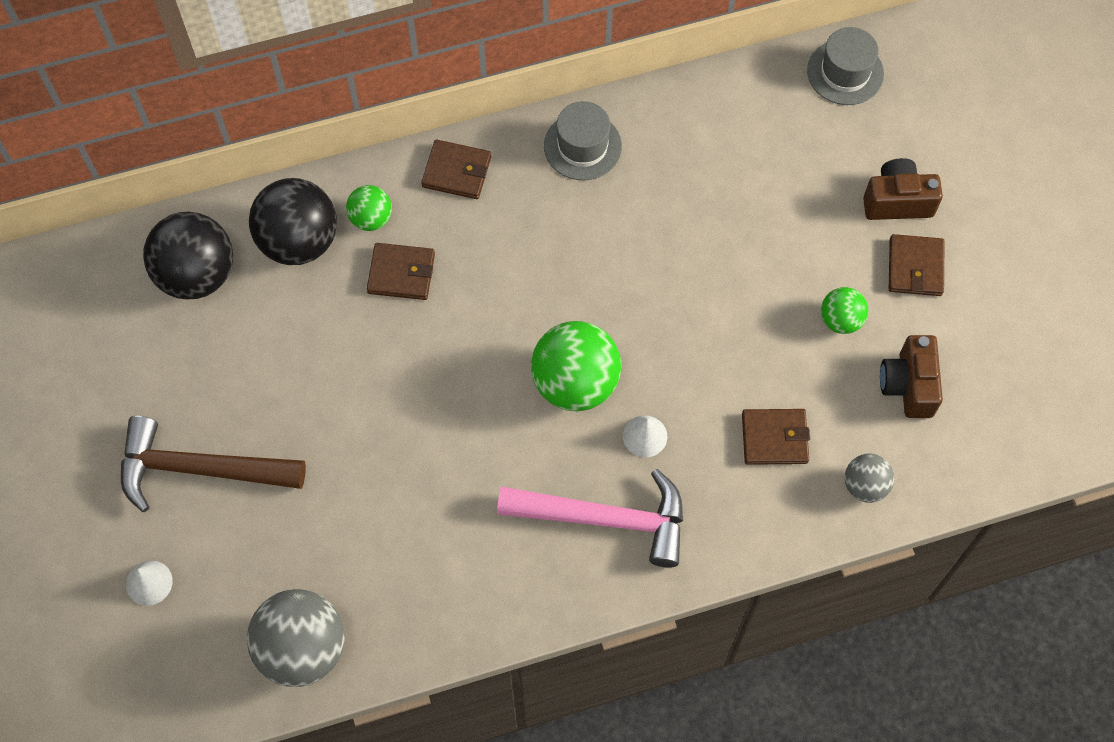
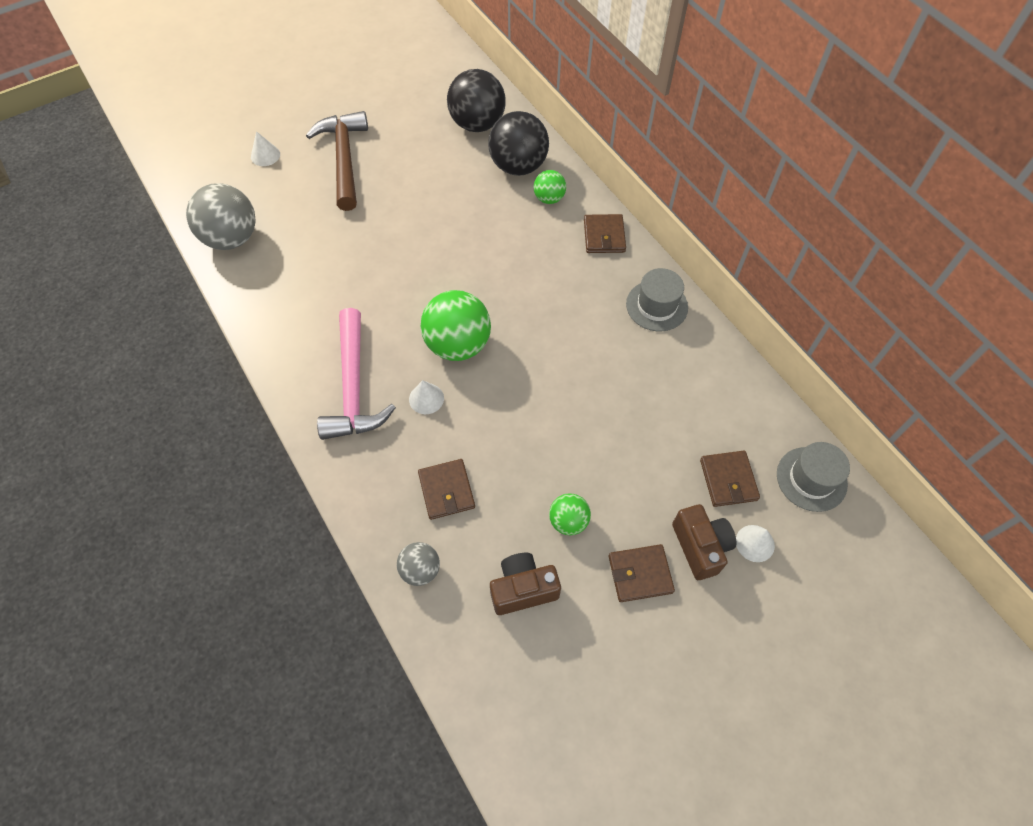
camera: 75 degrees right, 5 degrees down
brown wallet [367,243,435,300] -> brown wallet moved to [700,451,760,507]
none -> white cone [736,525,775,562]

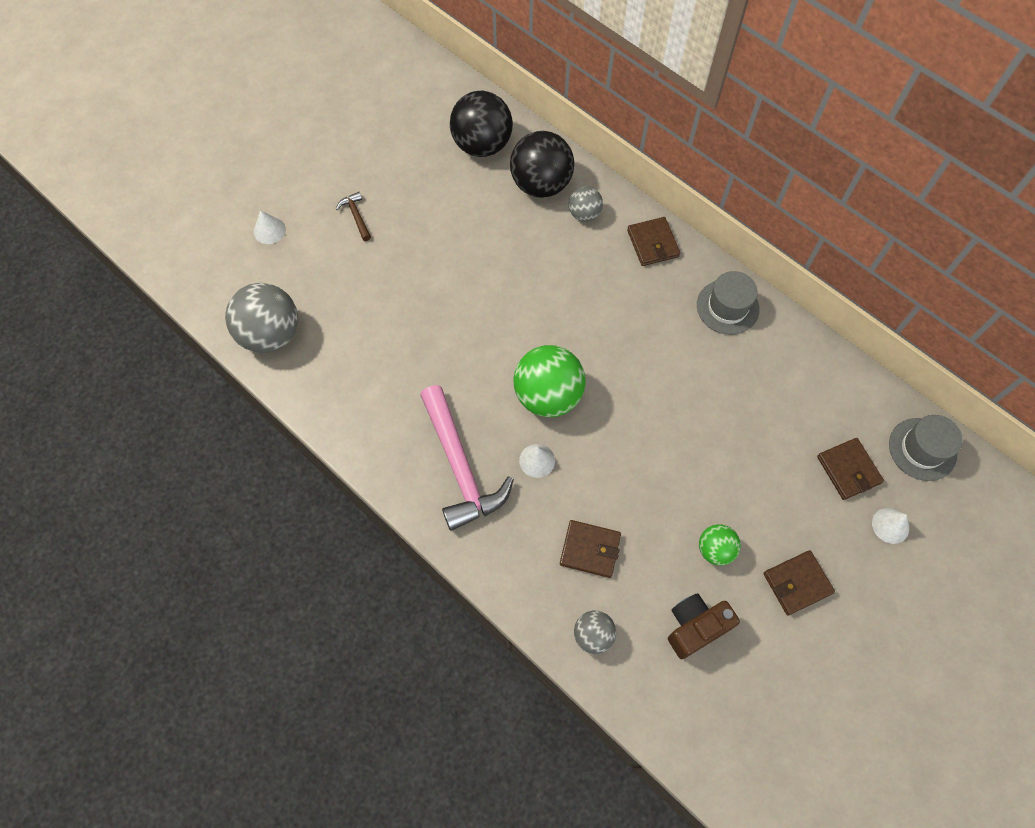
camera: 15 degrees left, 5 degrees up
brown hammer [306,111,368,211] -> brown hammer [336,192,371,241], size x0.43
brown wallet [418,459,475,520] -> brown wallet turned 45 degrees counterclockwise [560,520,621,578]
green ball [534,170,566,204] -> grey ball [569,186,603,222]
brown camera [672,504,737,580] -> none

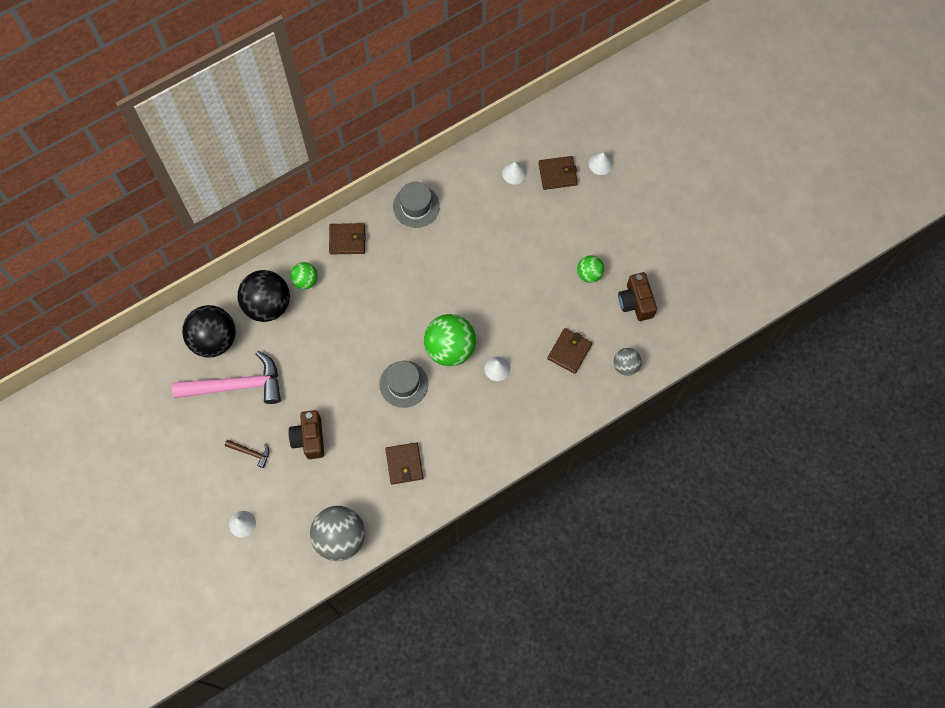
camera: 75 degrees left, 5 degrees up
brown hammer [336,192,371,241] -> brown hammer turned 150 degrees counterclockwise [225,440,269,468]
pink hammer [420,385,514,531] -> pink hammer moved to [172,351,281,404]
grey ball [569,186,603,222] -> green ball [290,262,318,289]
brown wallet [763,550,835,616] -> brown wallet moved to [385,442,423,484]
grey hat [889,415,963,481] -> grey hat moved to [379,361,428,408]
none -> brown camera [289,410,324,459]
none -> white cone [502,162,527,184]

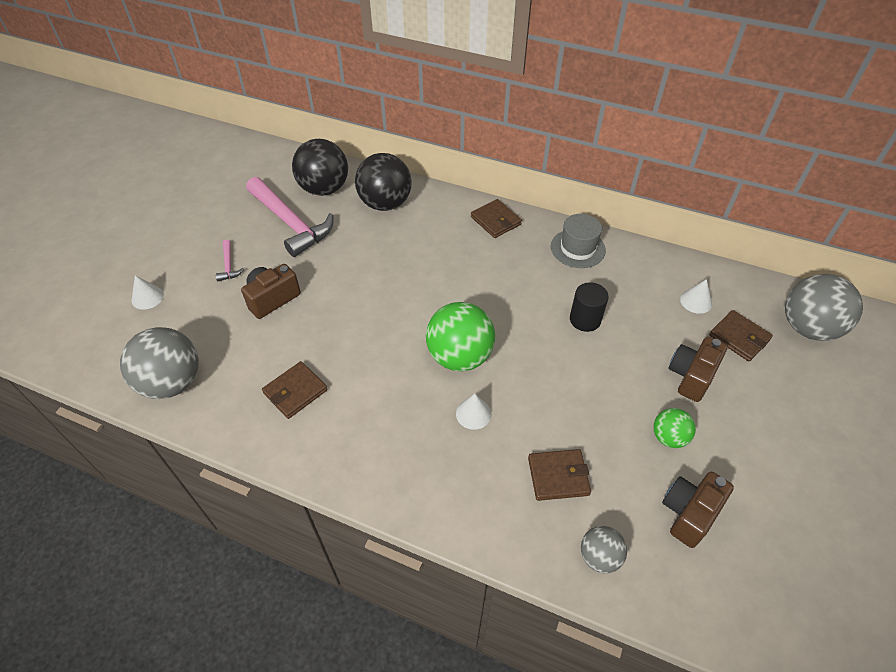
camera: 55 degrees right, 20 degrees down
brown hammer [225,440,269,468] -> pink hammer [216,240,244,281]
green ball [290,262,318,289] -> none
grey hat [379,361,428,408] -> none
white cone [589,152,613,175] -> none
none -> black cylinder [570,282,609,332]
none -> brown camera [669,336,728,402]
none -> grey ball [785,274,863,341]

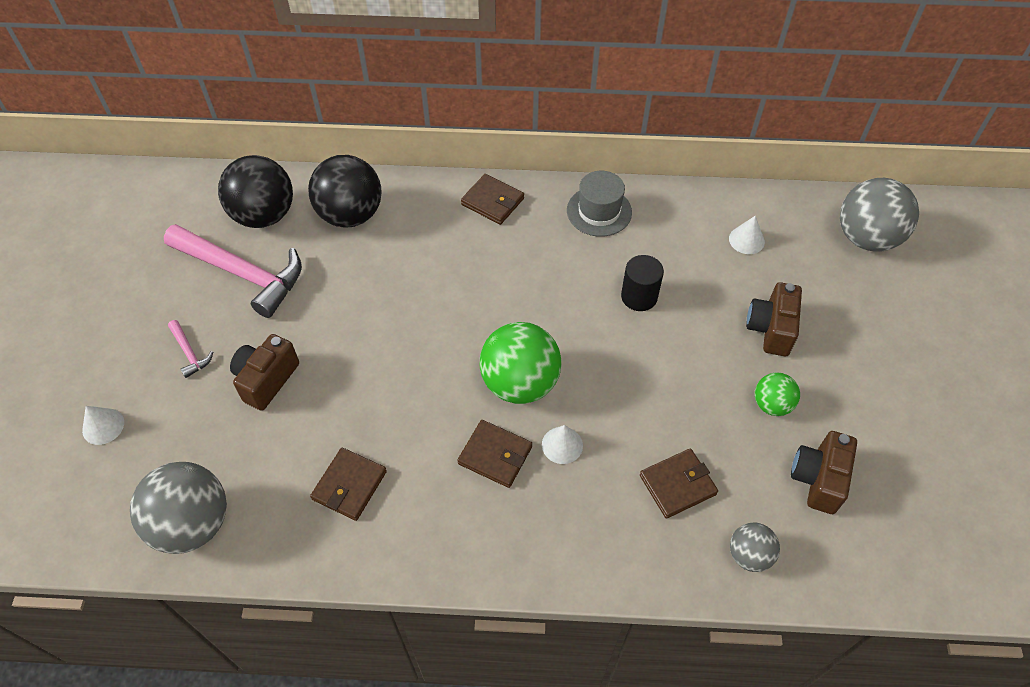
camera: 20 degrees left, 5 degrees up
brown wallet [709,310,773,362] -> brown wallet moved to [458,420,532,488]

